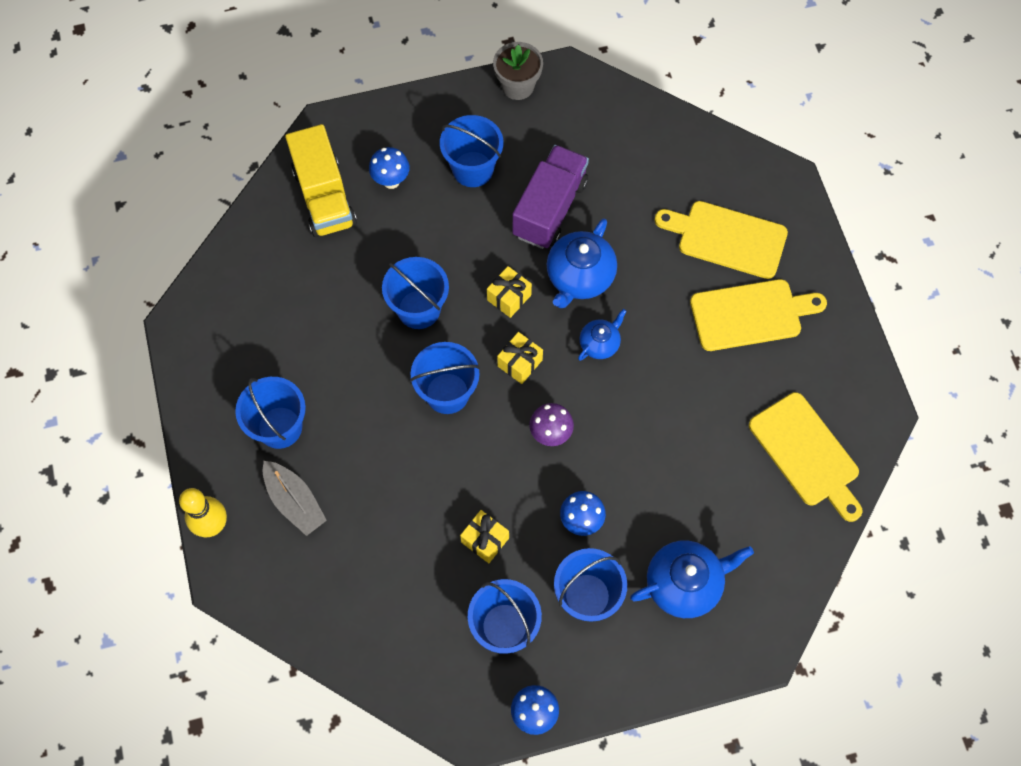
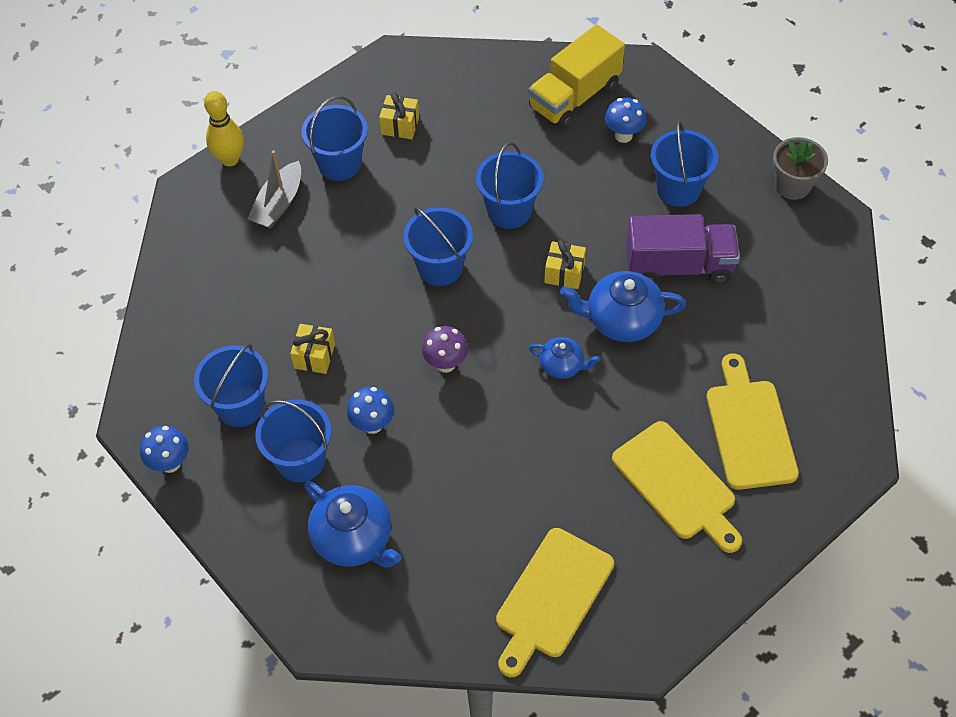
camera: 65 degrees right, 10 degrees down
yellow gift [497,332,543,384] -> yellow gift moved to [379,92,419,139]

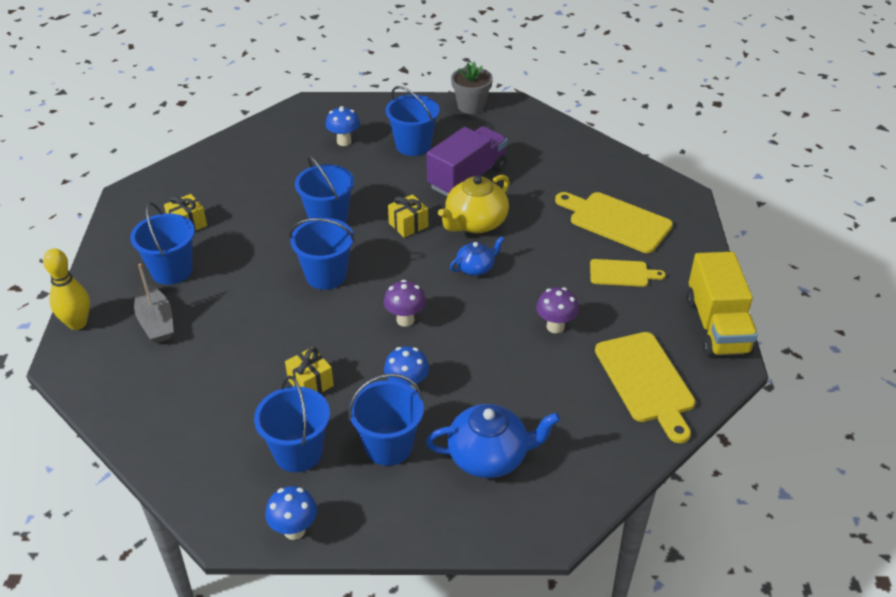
camera: 50 degrees left, 15 degrees down
yellow truck [528,24,625,129] -> yellow truck moved to [686,252,758,357]
blue teapot [560,271,686,342] -> yellow teapot [438,175,509,233]
yellow cutting board [612,421,742,553] -> yellow cutting board [590,259,666,287], size x0.59
none -> purple mushroom [536,287,579,334]

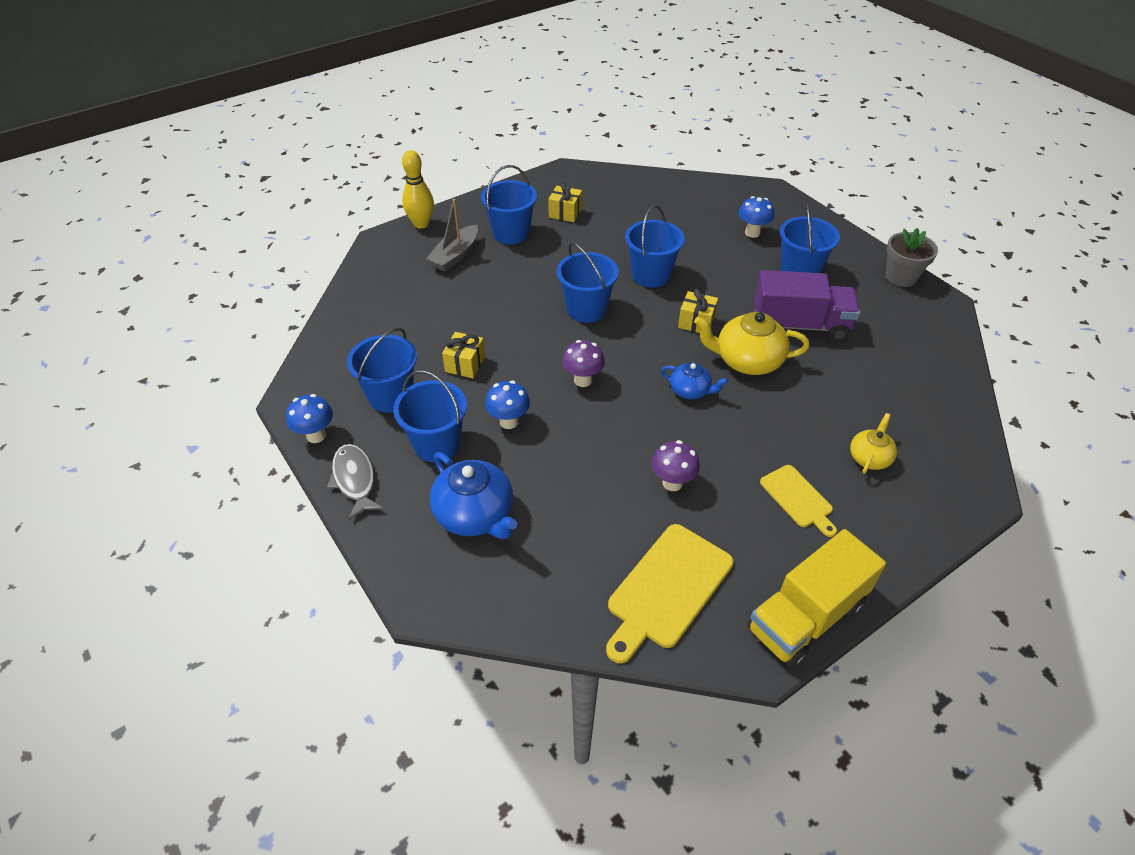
camera: 55 degrees right, 5 degrees up
yellow cutting board [555,192,673,253] -> yellow teapot [850,413,897,474]
none -> grey fish [327,444,384,520]

